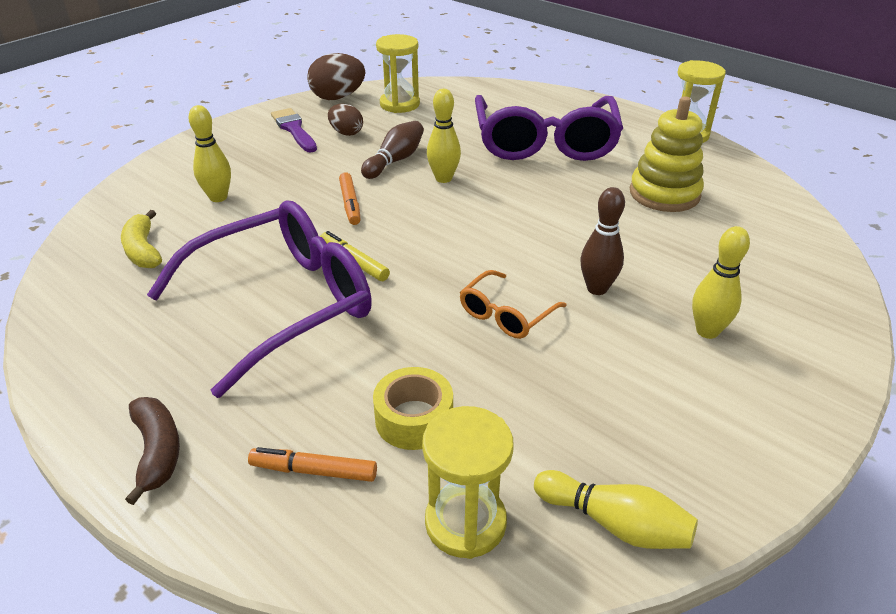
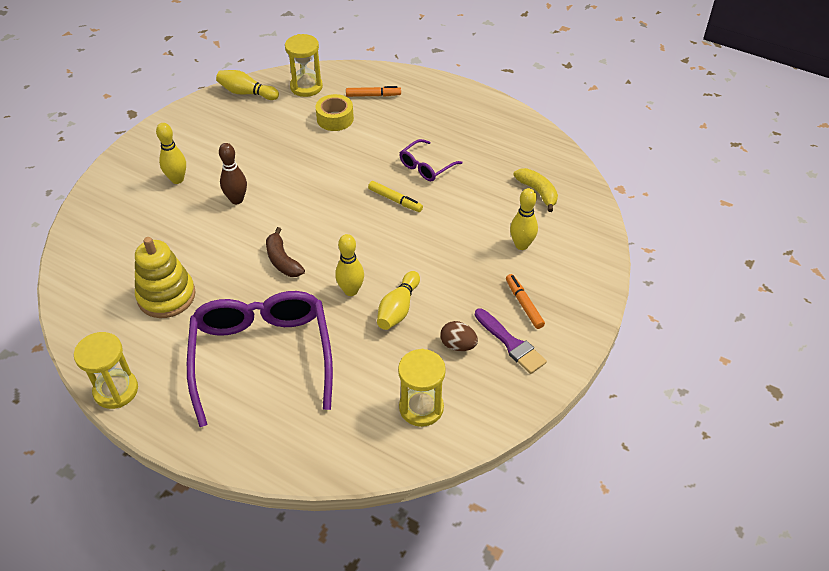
camera: 170 degrees right, 10 degrees up
brown banana [125,397,180,505] -> brown banana moved to [266,227,305,277]
purple glasses [147,201,372,398] -> purple glasses [399,139,462,181], size x0.45
brown egg [307,53,365,100] -> none
orange marker [339,172,360,225] -> orange marker moved to [506,274,545,329]
brown bowling pin [361,121,424,179] -> yellow bowling pin [377,271,420,330]
orange glasses [460,270,567,339] -> none

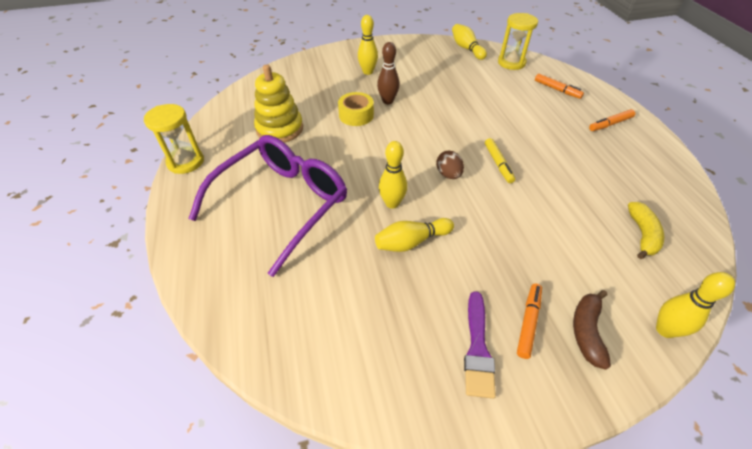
camera: 45 degrees right, 0 degrees up
brown banana [266,227,305,277] -> brown banana moved to [573,290,611,370]
yellow tape [315,94,354,131] -> yellow tape moved to [338,92,374,126]
yellow hourglass [398,349,446,427] -> none
purple glasses [399,139,462,181] -> none
brown egg [440,321,478,351] -> brown egg moved to [436,151,464,179]
yellow bowling pin [510,188,538,250] -> yellow bowling pin moved to [656,272,735,338]
none -> orange marker [589,109,635,131]

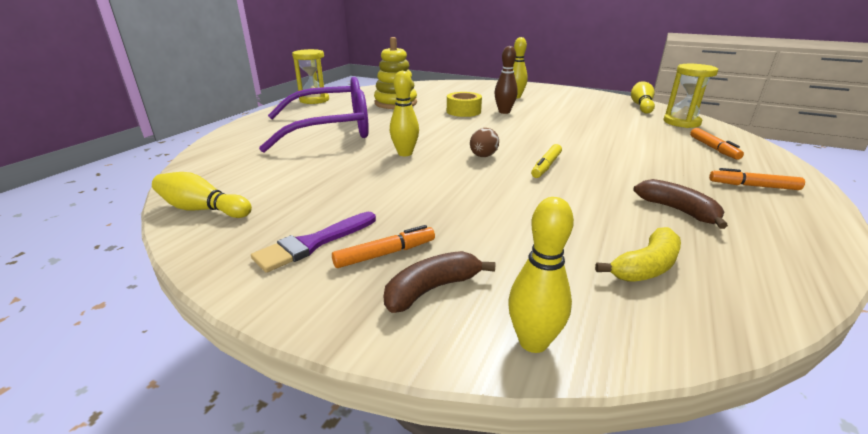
camera: 40 degrees right, 20 degrees down
yellow bowling pin [375,218,454,252] -> yellow bowling pin moved to [152,172,252,218]
none -> brown banana [634,179,728,229]

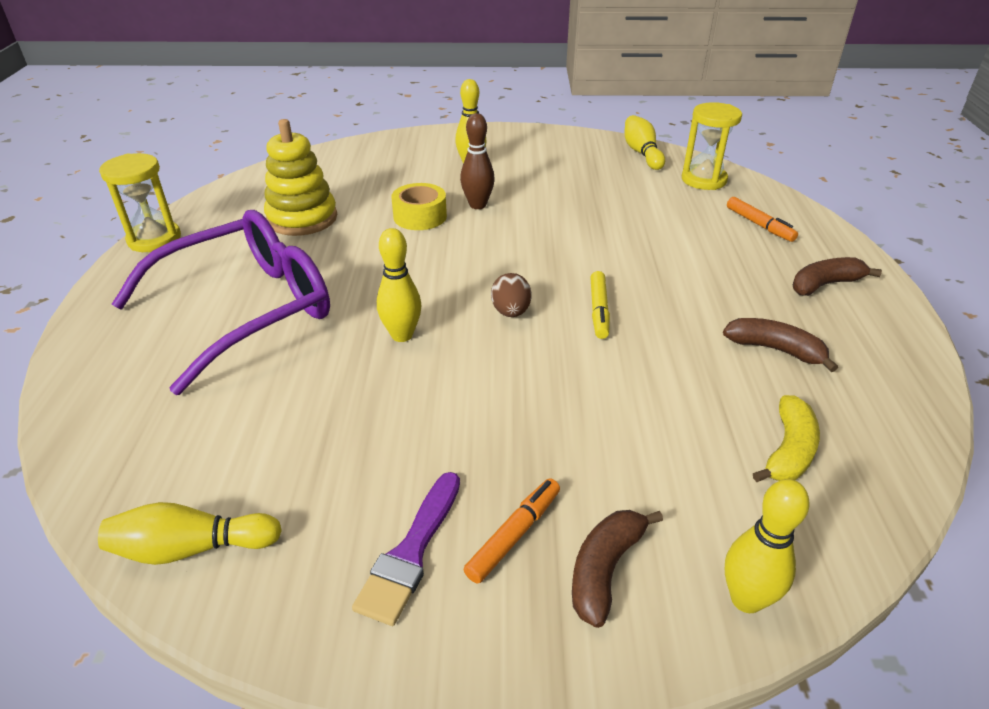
camera: 25 degrees left, 10 degrees up
orange marker [709,168,805,190] -> brown banana [793,257,882,296]

